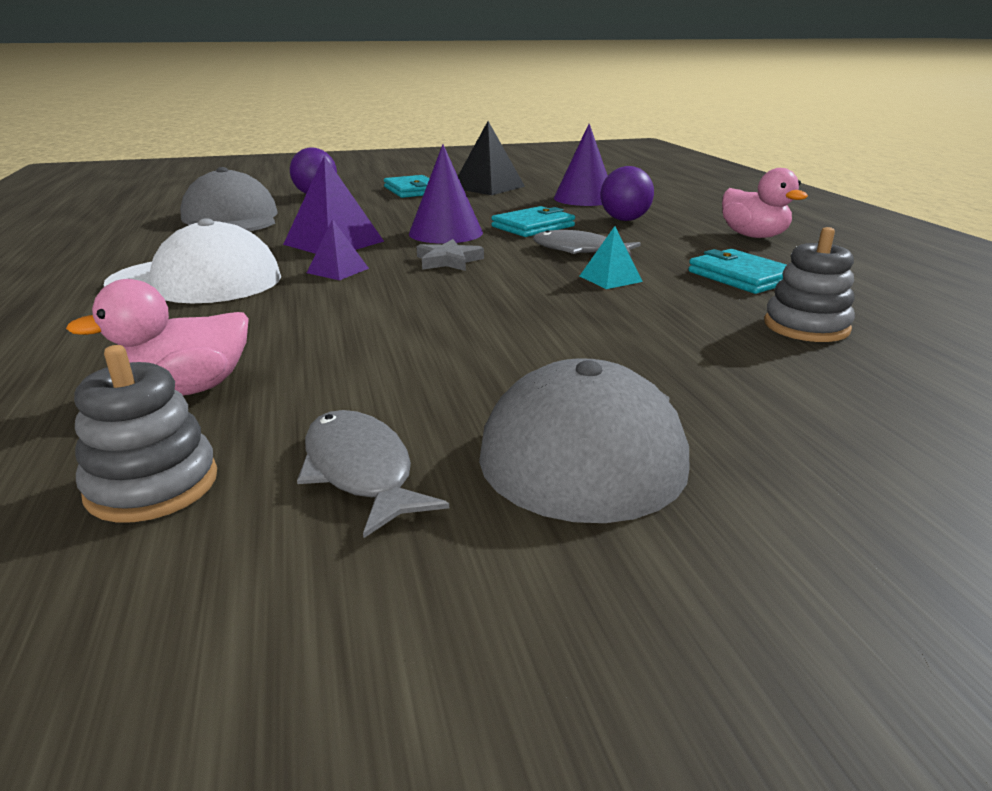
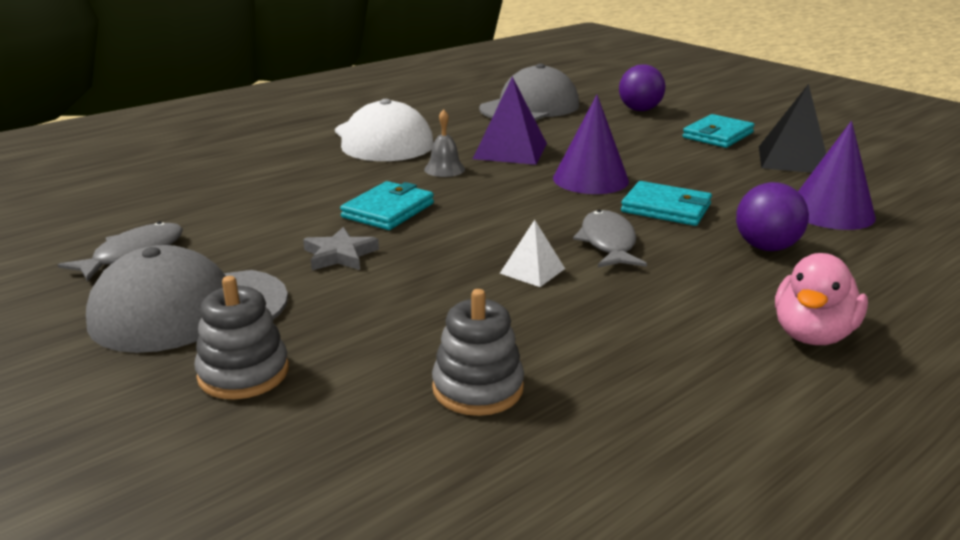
camera: 65 degrees right, 0 degrees up
pink duck [66,279,249,396] -> none
grey stacking toy [74,345,217,522] -> grey stacking toy moved to [194,276,289,400]
purple pyramid [307,219,369,280] -> grey bell [424,109,465,177]
grey star [417,239,484,271] -> grey star moved to [303,227,379,270]
turquoise pyramid [580,226,643,289] -> white pyramid [500,220,565,287]
turquoise wallet [688,249,787,294] -> turquoise wallet moved to [340,181,434,230]

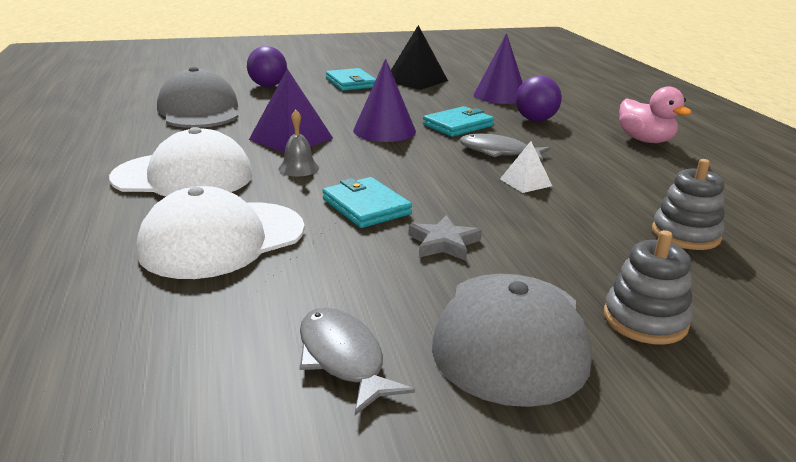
camera: 65 degrees left, 0 degrees up
none -> white cap [137,186,305,279]

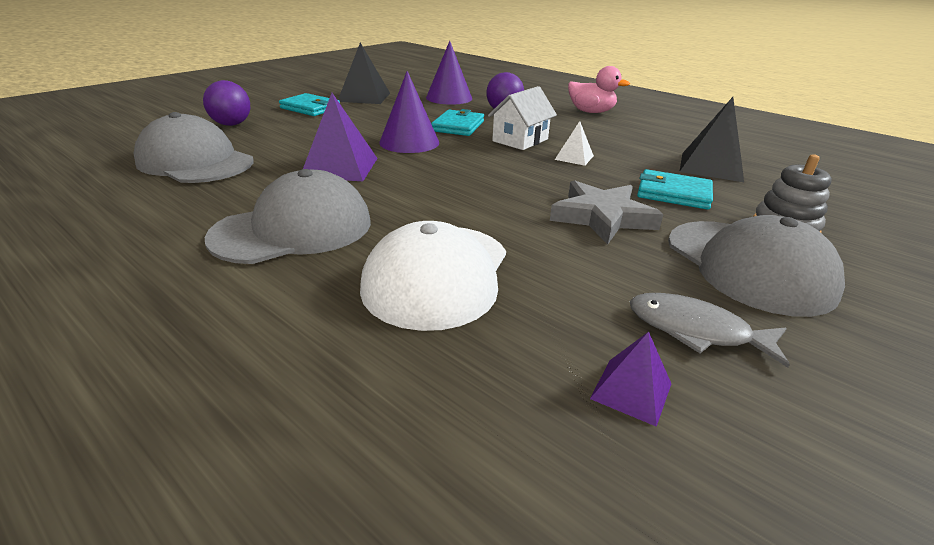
camera: 35 degrees left, 5 degrees up
white cap [109,127,253,196] -> grey cap [205,169,371,264]
grey bell [279,110,319,177] -> none
turquoise wallet [322,177,412,228] -> turquoise wallet moved to [637,169,713,210]
grey star [408,215,482,261] -> grey star [550,180,663,245], size x1.62
grey fish [460,134,550,162] -> white house [488,86,557,150]
grey stacking toy [652,159,725,250] -> black pyramid [679,97,744,182]
none -> purple pyramid [590,332,671,427]

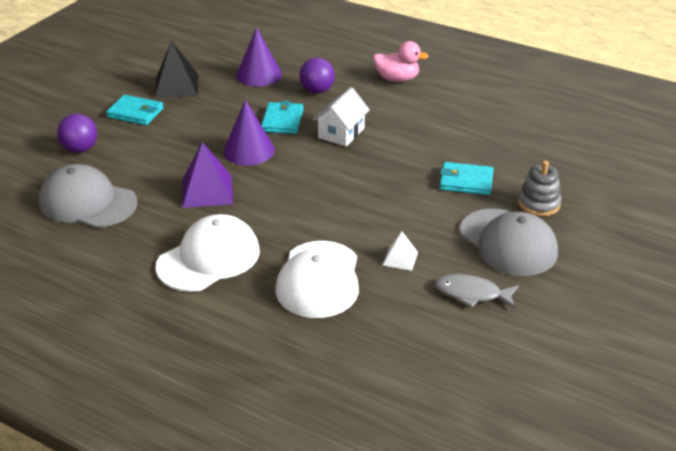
camera: 10 degrees left, 5 degrees up
grey cap [205,169,371,264] -> white cap [156,214,260,292]
grey star [550,180,663,245] -> none
white pyramid [555,121,594,166] -> white pyramid moved to [383,232,418,271]
purple pyramid [590,332,671,427] -> none
black pyramid [679,97,744,182] -> none

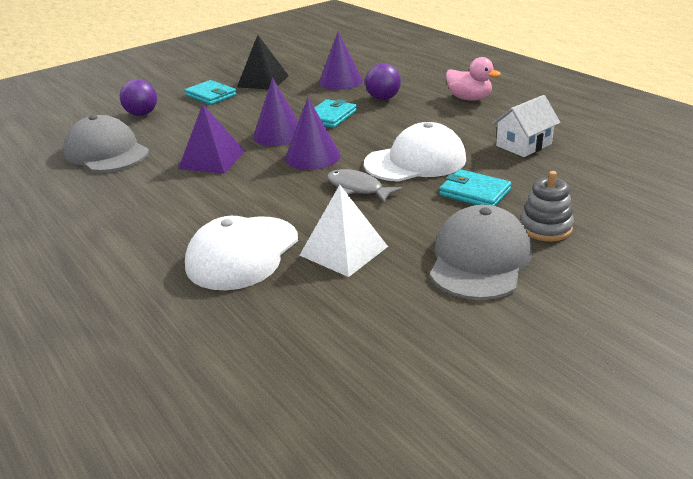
camera: 25 degrees right, 5 degrees down
white cap [156,214,260,292] -> white cap moved to [364,122,466,181]
white house [313,87,370,146] -> white house moved to [492,95,561,157]
white pyramid [383,232,418,271] -> white pyramid [299,185,388,277], size x1.82
grey fish [435,274,519,308] -> grey fish moved to [327,169,403,203]
grey cap [460,208,558,276] -> grey cap turned 150 degrees counterclockwise [430,205,532,300]
none -> purple cone [285,97,340,170]

